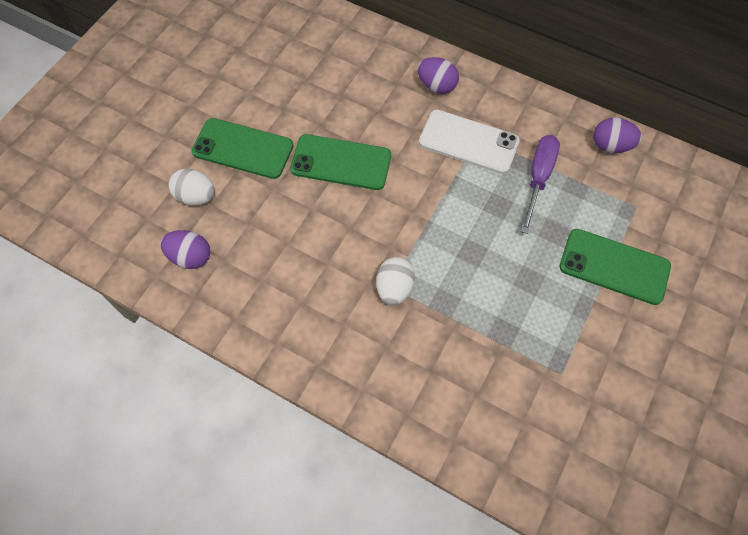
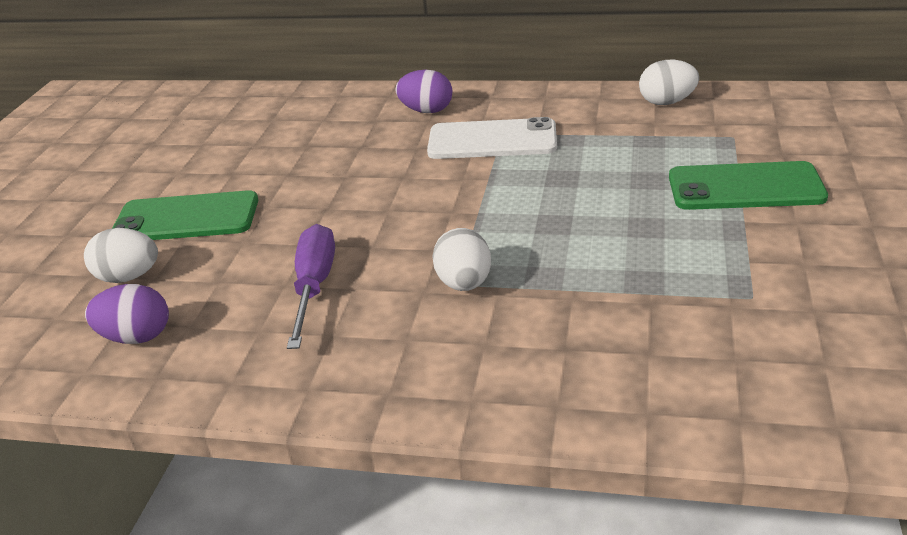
camera: 15 degrees left, 30 degrees down
green phone [290,134,391,190] -> none
purple screwdriver [521,135,560,234] -> purple screwdriver moved to [287,224,335,349]
purple egg [593,118,642,153] -> white egg [639,60,699,105]

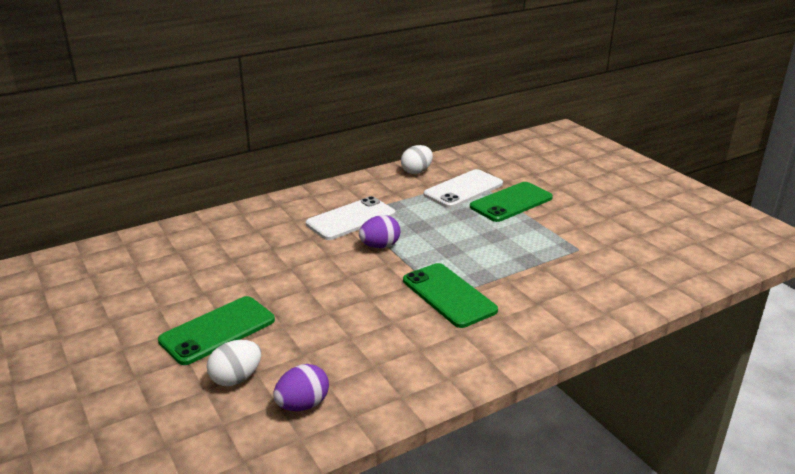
camera: 45 degrees left, 5 degrees down
purple screwdriver [287,224,335,349] -> none
purple egg [396,70,452,113] -> purple egg moved to [359,215,400,248]
white egg [432,228,491,291] -> green phone [403,263,498,328]
none -> white phone [424,169,503,208]

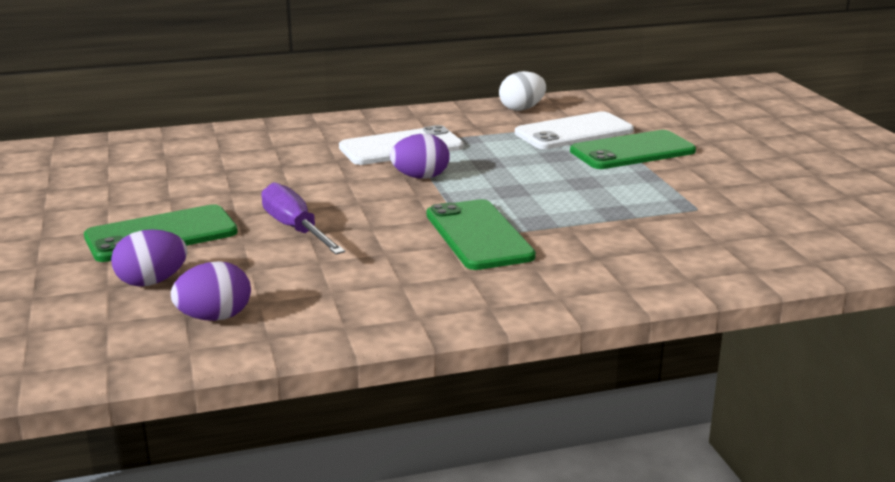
camera: 15 degrees right, 5 degrees down
white egg [207,340,261,386] -> purple egg [111,229,187,286]
none -> purple screwdriver [261,182,345,255]

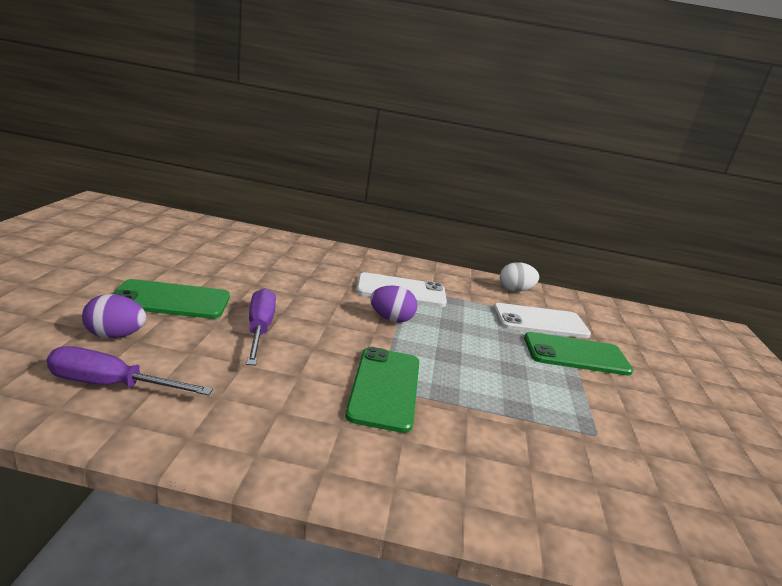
camera: 20 degrees right, 0 degrees up
purple egg [171,261,251,321] -> purple screwdriver [47,346,213,396]

